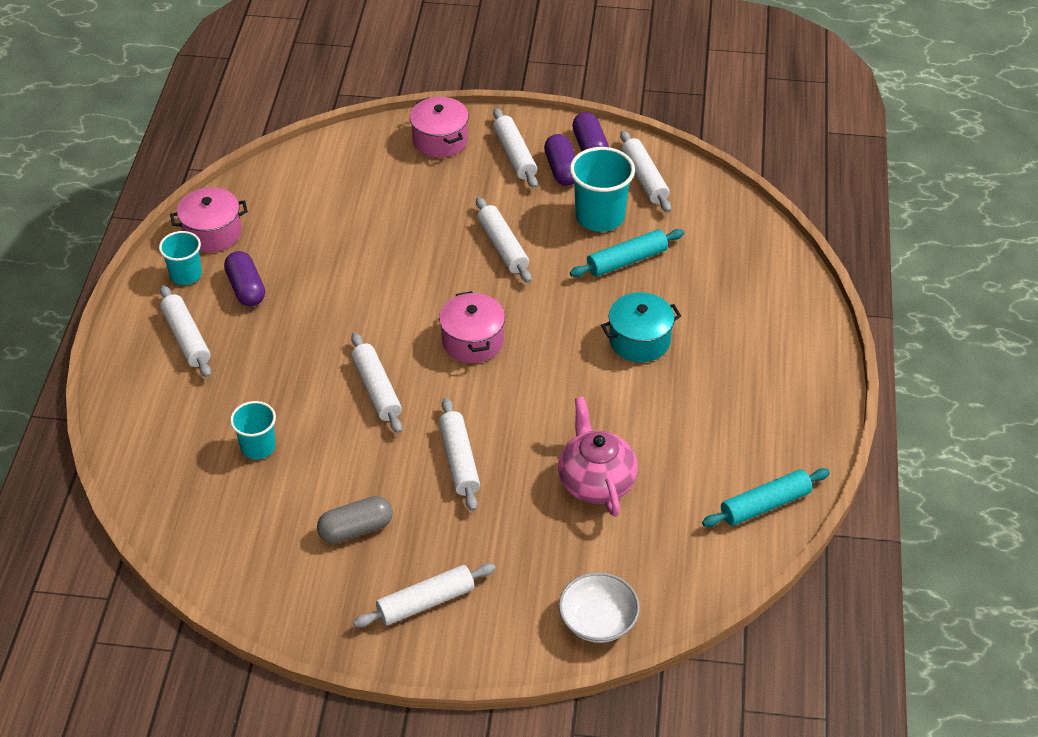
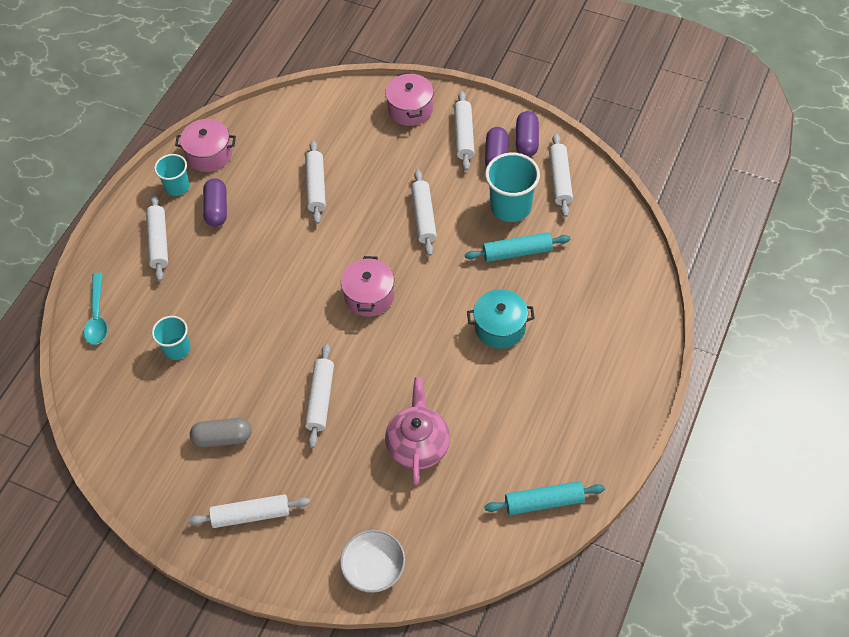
camera: 20 degrees right, 10 degrees up
white rolling pin [351,333,402,433] -> white rolling pin moved to [305,140,326,224]
none -> turquoise spoon [84,273,107,345]

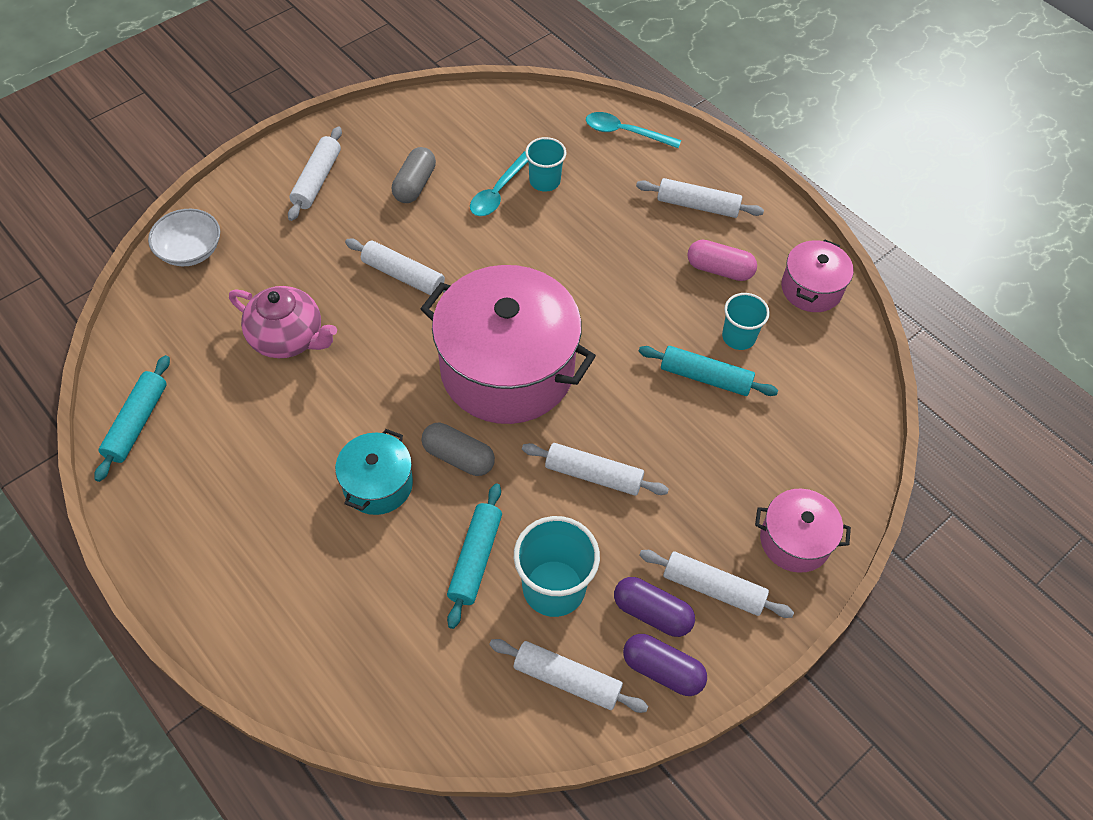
camera: 110 degrees right, 0 degrees up
turquoise cup [154,154,190,196] -> turquoise cup moved to [722,293,770,350]
purple capsule [203,178,227,227] -> pink capsule [687,240,757,281]
white rolling pin [305,140,326,224] -> turquoise rolling pin [638,346,778,396]
pink pot [341,256,394,317] -> pink pot [421,265,596,424], size x2.05
none -> grey capsule [422,423,495,476]
none -> turquoise spoon [470,151,528,216]

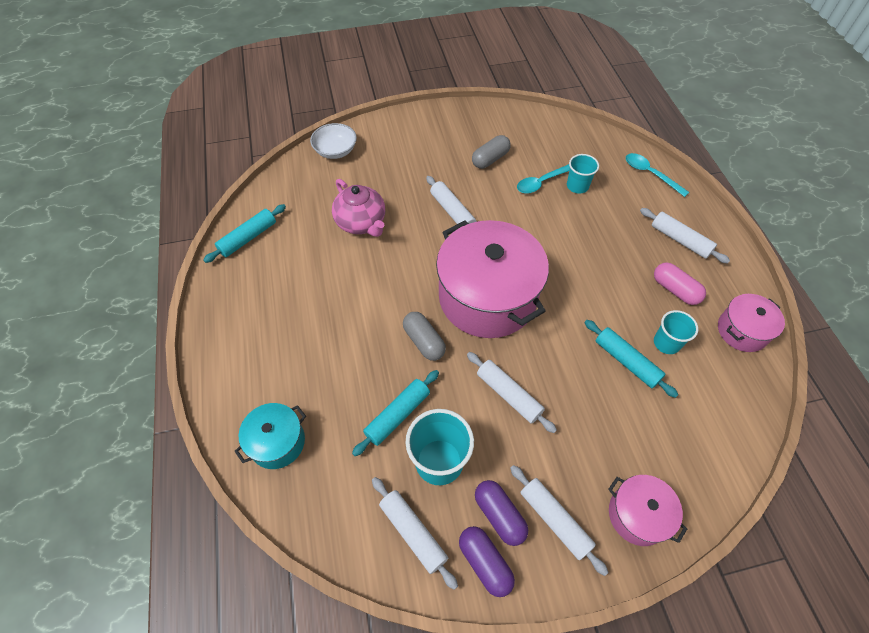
camera: 30 degrees right, 0 degrees up
white rolling pin [288,126,342,221] -> none
turquoise pot [335,429,413,515] -> turquoise pot moved to [234,403,306,469]

